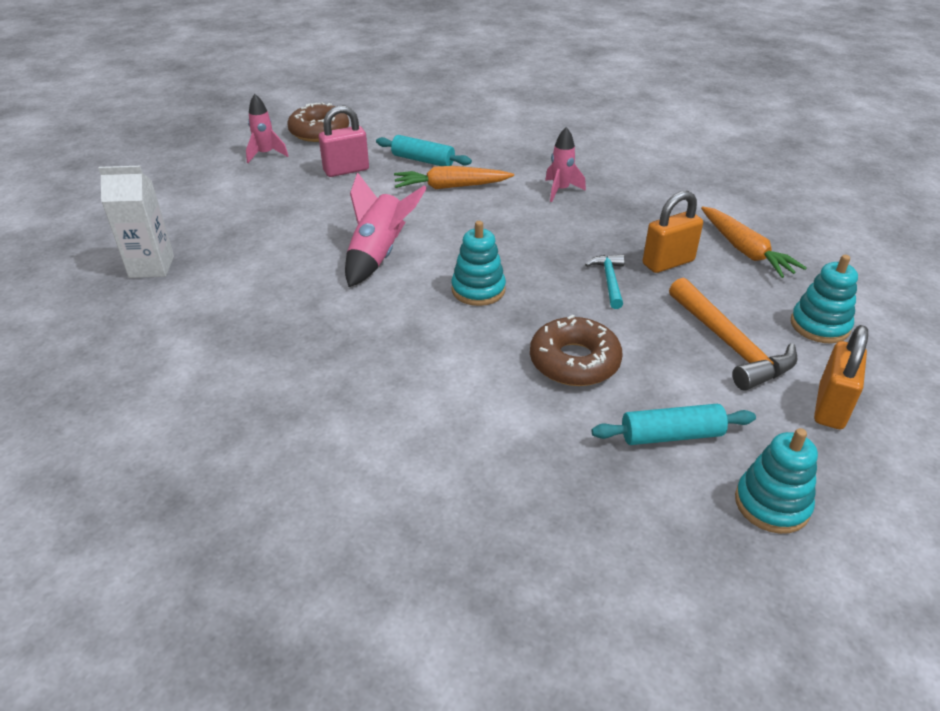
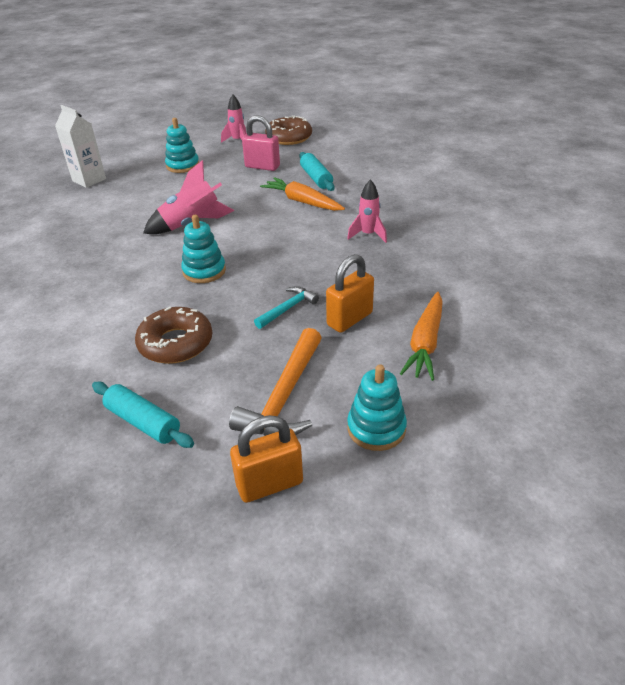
camera: 45 degrees right, 0 degrees up
orange padlock [643,191,703,273] -> orange padlock turned 60 degrees counterclockwise [326,254,374,333]
turquoise stacking toy [735,428,818,534] -> turquoise stacking toy moved to [165,118,199,173]

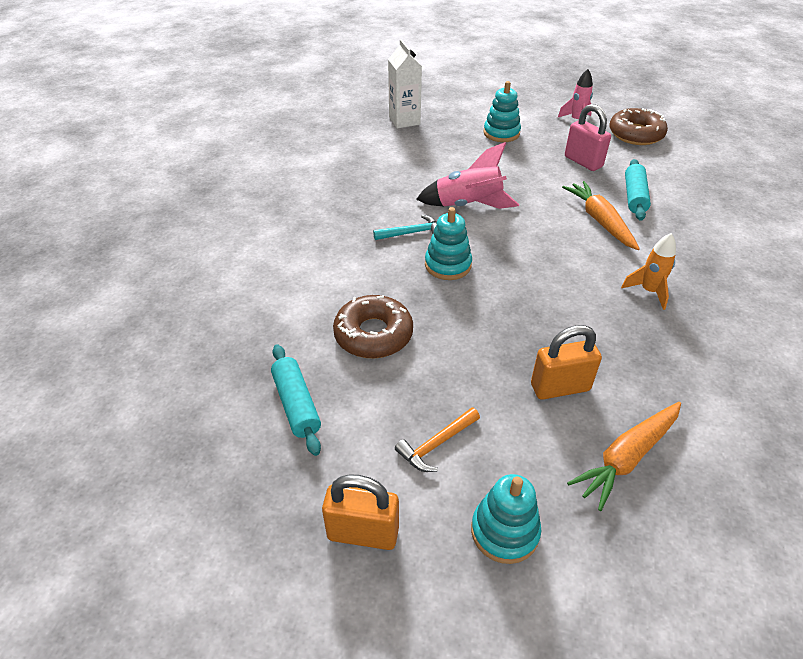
camera: 30 degrees right, 5 degrees up
orange hammer [229,328,322,436] -> orange hammer [395,407,480,472], size x0.57
turquoise hammer [254,286,319,329] -> turquoise hammer moved to [373,215,437,240]
pink rocket [347,179,387,243] -> orange rocket [621,233,676,310]

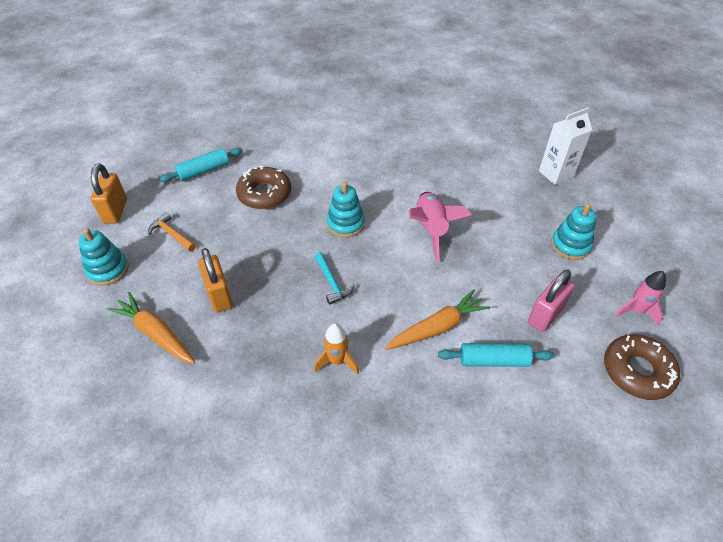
camera: 80 degrees right, 5 degrees up
turquoise hammer [373,215,437,240] -> turquoise hammer moved to [314,252,355,305]

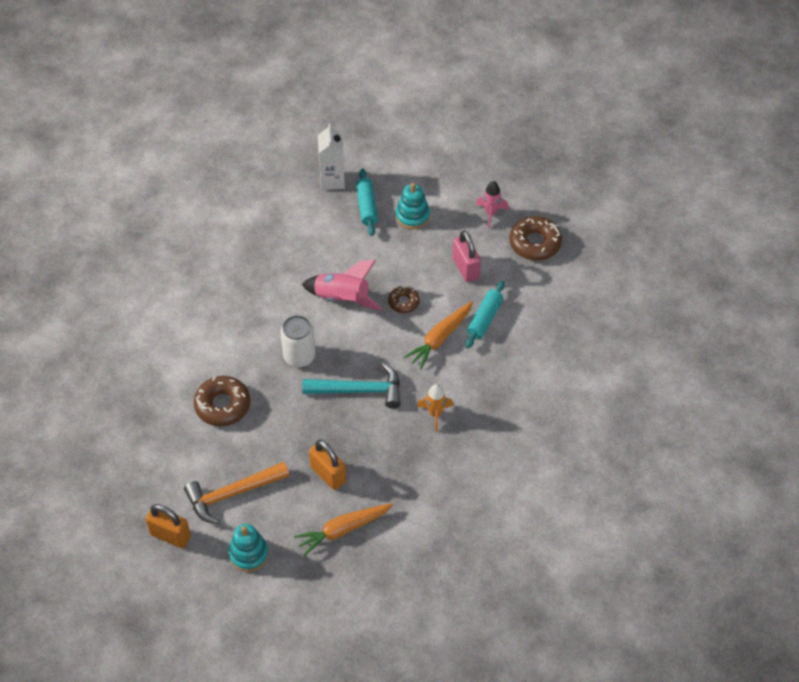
camera: 65 degrees left, 5 degrees up
orange hammer [148,212,196,252] -> orange hammer [184,462,289,524], size x1.76
turquoise rolling pin [160,148,243,182] -> turquoise rolling pin moved to [356,168,378,236]
orange padlock [198,248,233,313] -> orange padlock turned 45 degrees clockwise [309,440,346,490]
turquoise hammer [314,252,355,305] -> turquoise hammer [302,363,401,408], size x1.76
turquoise stacking toy [327,182,365,238] -> white can [280,315,316,367]
orange carrot [385,290,491,350] -> orange carrot turned 135 degrees counterclockwise [404,301,473,369]
none -> brown donut [388,286,420,313]

